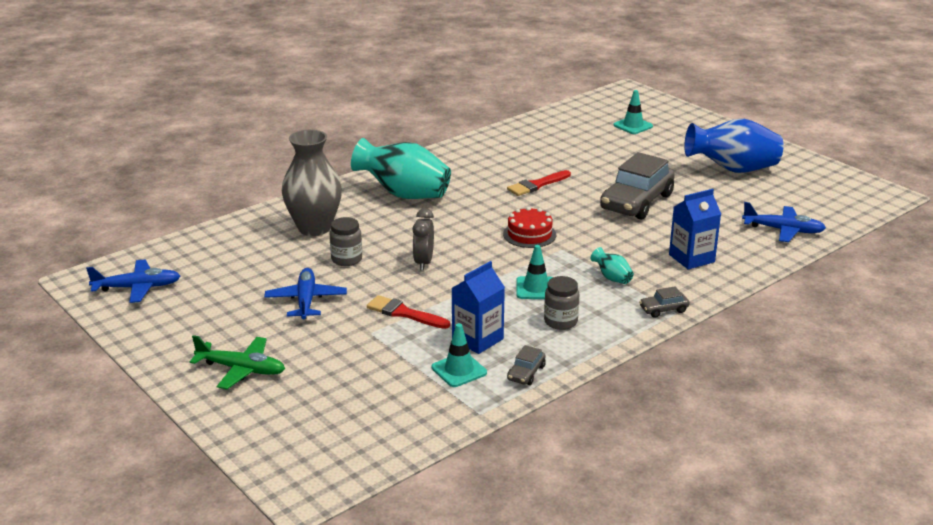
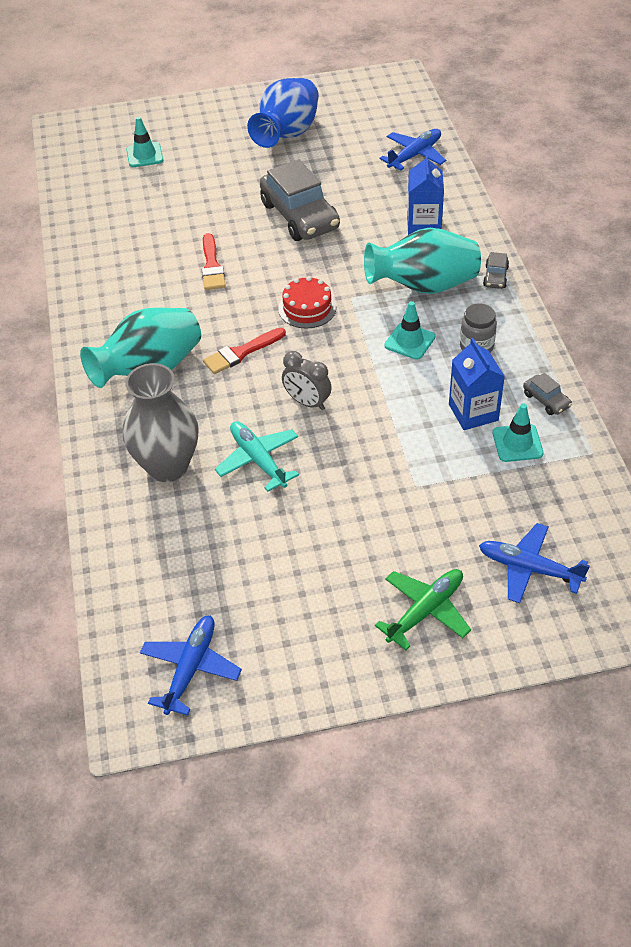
camera: 60 degrees left, 20 degrees up
blue plane [264,268,347,319] -> blue plane moved to [479,523,590,603]
grey jar [330,217,362,266] -> turquoise plane [215,421,299,492]
red brush [367,295,450,329] -> red brush moved to [203,328,286,374]
turquoise vase [591,247,634,284] -> turquoise vase [364,228,481,294], size x2.36

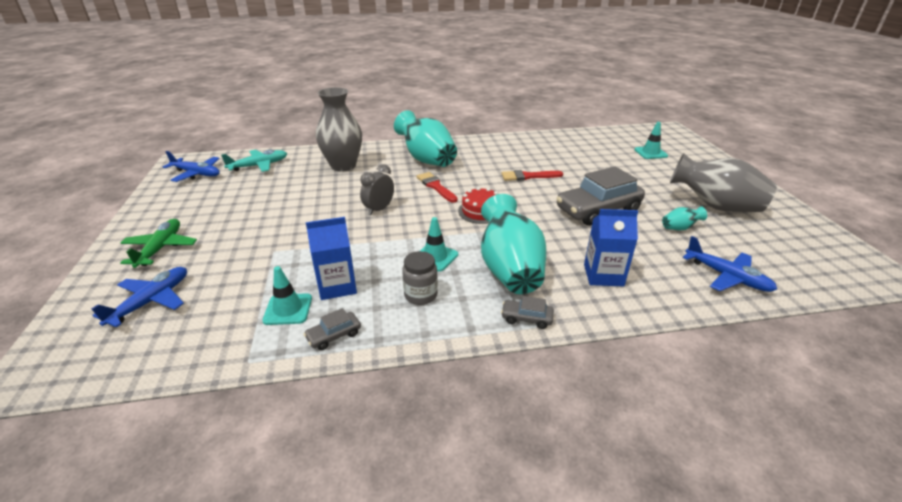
camera: 90 degrees right, 15 degrees down
turquoise plane [215,421,299,492] -> turquoise plane moved to [221,150,287,172]
blue vase [247,78,319,148] -> grey vase [670,153,777,212]
green plane [375,569,471,650] -> green plane turned 135 degrees counterclockwise [120,219,197,268]
none -> turquoise vase [662,206,707,230]

